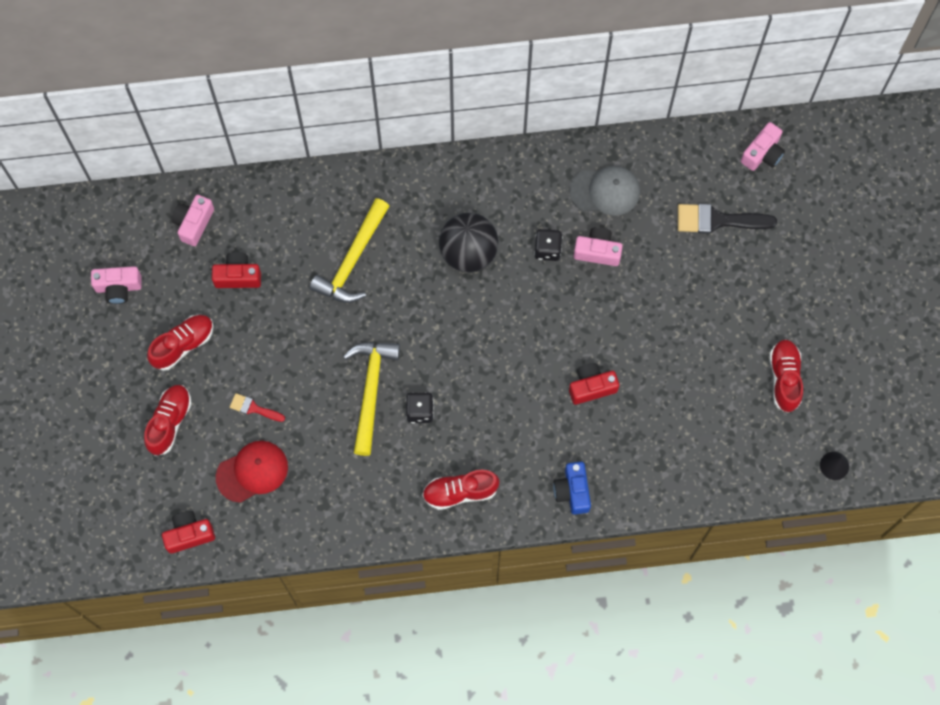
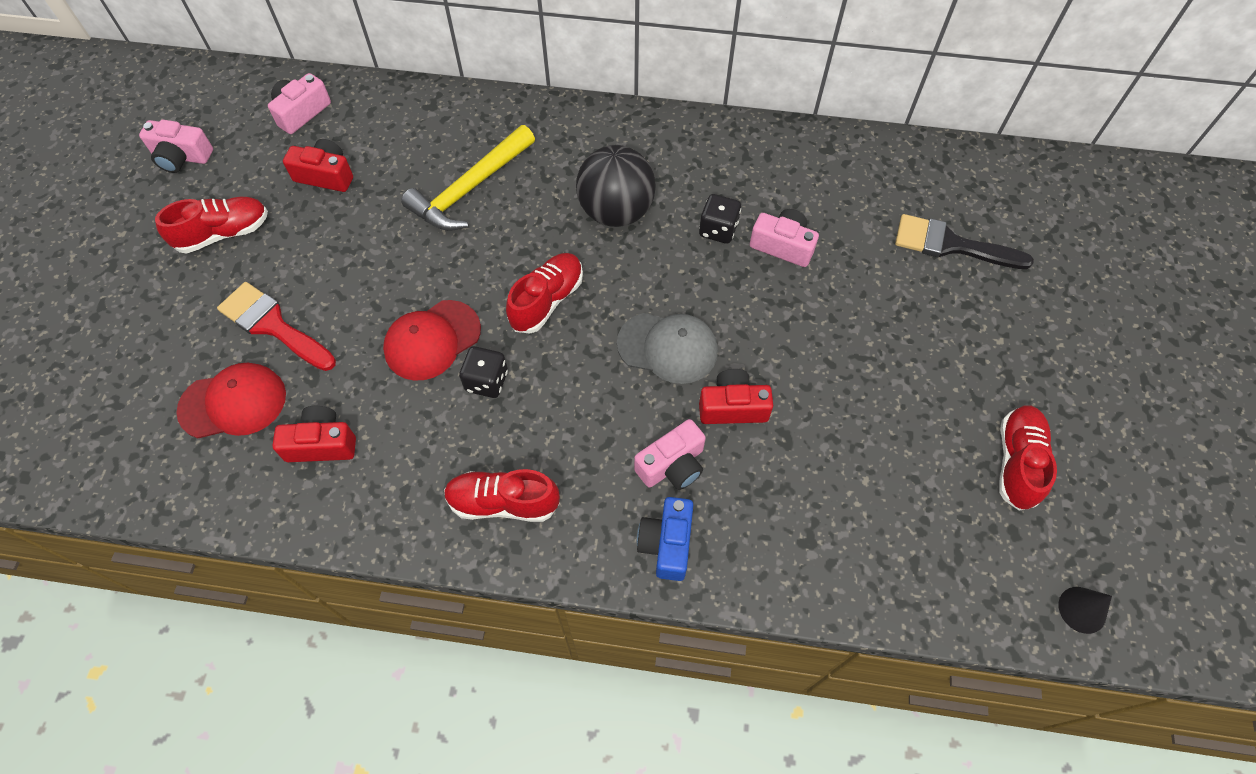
camera: 15 degrees right, 10 degrees down
red shoe [144,385,192,456] -> red shoe moved to [506,253,583,333]
red camera [162,511,215,554] -> red camera moved to [272,406,356,462]
red brush [230,393,285,422] -> red brush [217,282,336,371], size x1.81
yellow hammer [343,342,400,456] -> red cap [383,300,481,381]
grey cap [569,166,640,216] -> grey cap moved to [617,313,718,384]
pink camera [741,122,785,171] -> pink camera moved to [634,419,706,490]

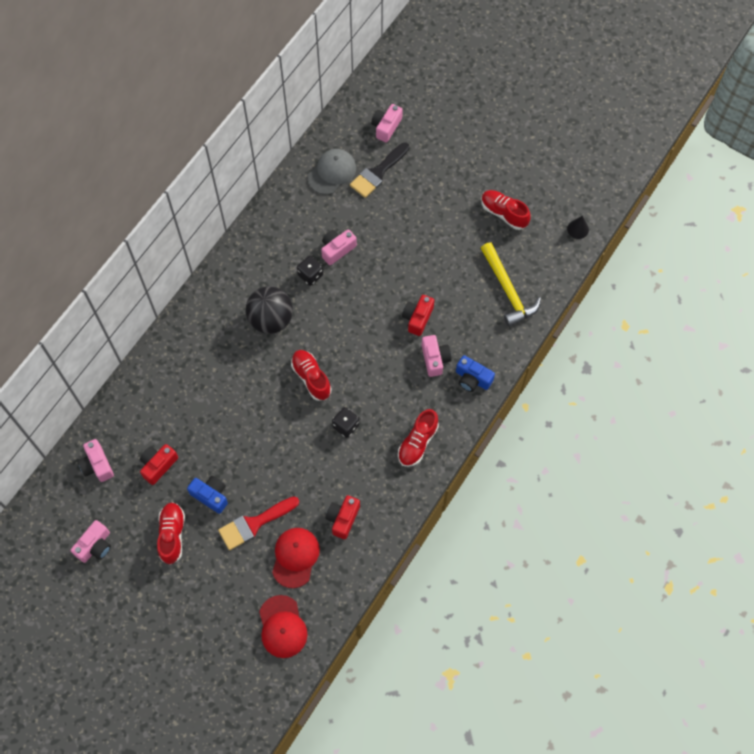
camera: 65 degrees left, 5 degrees up
red cap [383,300,481,381] -> red cap moved to [259,595,307,658]
yellow hammer [401,125,535,231] -> yellow hammer moved to [481,242,541,327]
grey cap [617,313,718,384] -> grey cap moved to [308,149,356,195]
none -> blue camera [187,476,228,514]
none -> pink camera [371,104,403,142]

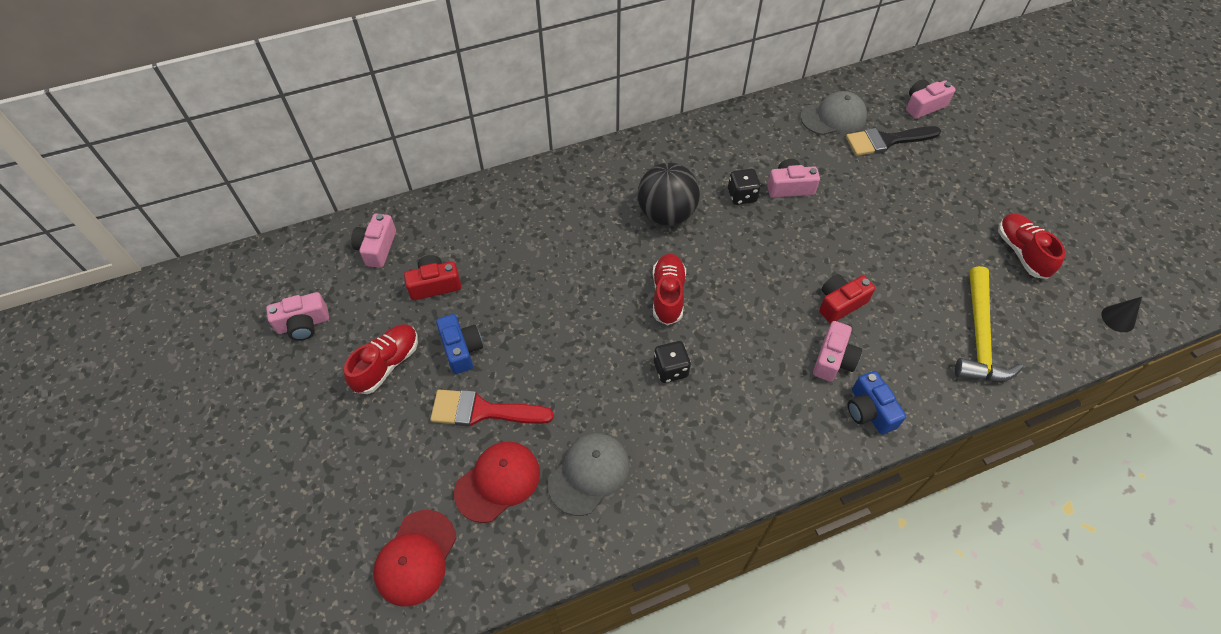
camera: 35 degrees right, 10 degrees down
red camera [326,495,360,539] -> grey cap [548,433,630,516]
red shoe [398,409,439,467] -> none

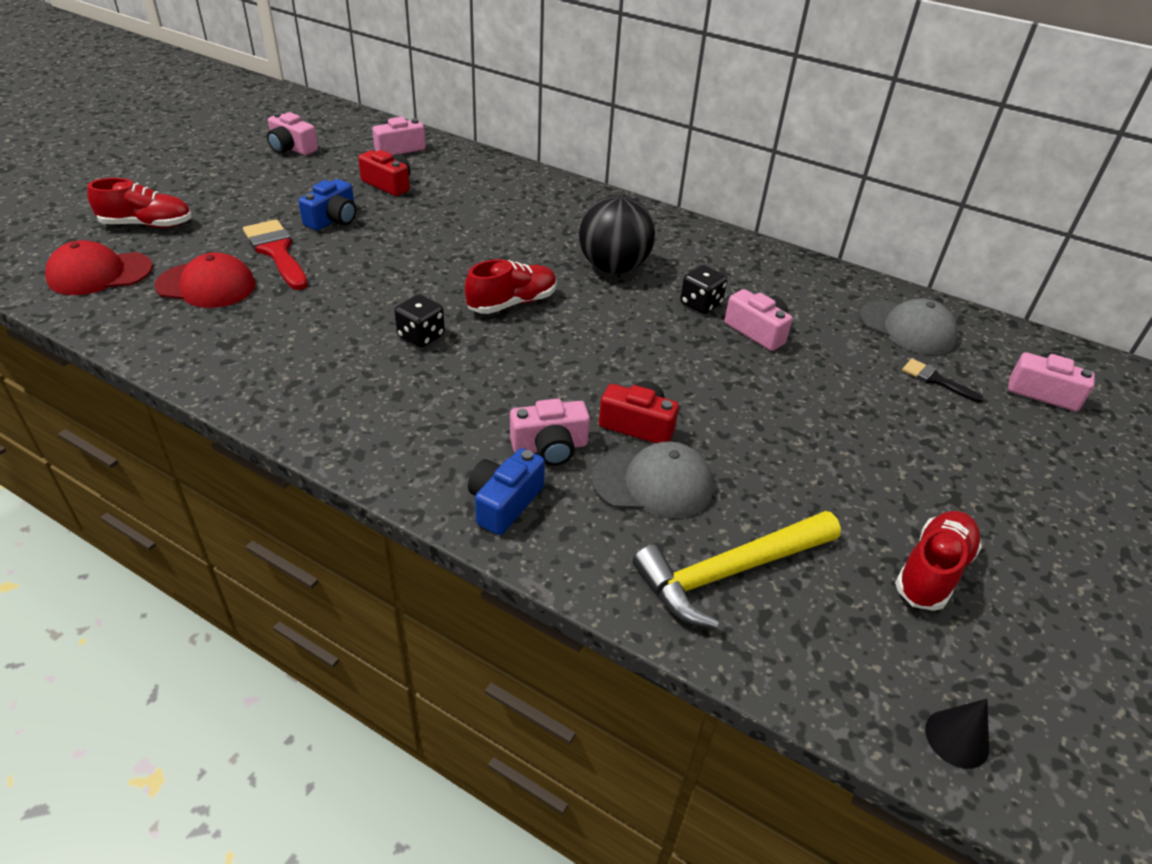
camera: 50 degrees right, 15 degrees down
red shoe [344,324,418,394] -> red shoe moved to [87,178,192,228]
grey cap [548,433,630,516] -> grey cap moved to [592,442,713,518]
black brush [846,126,941,156] -> black brush [902,359,984,403], size x0.55

